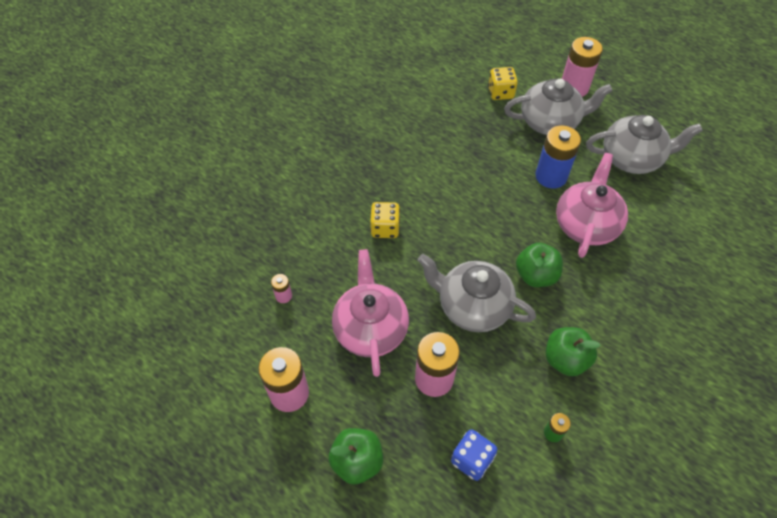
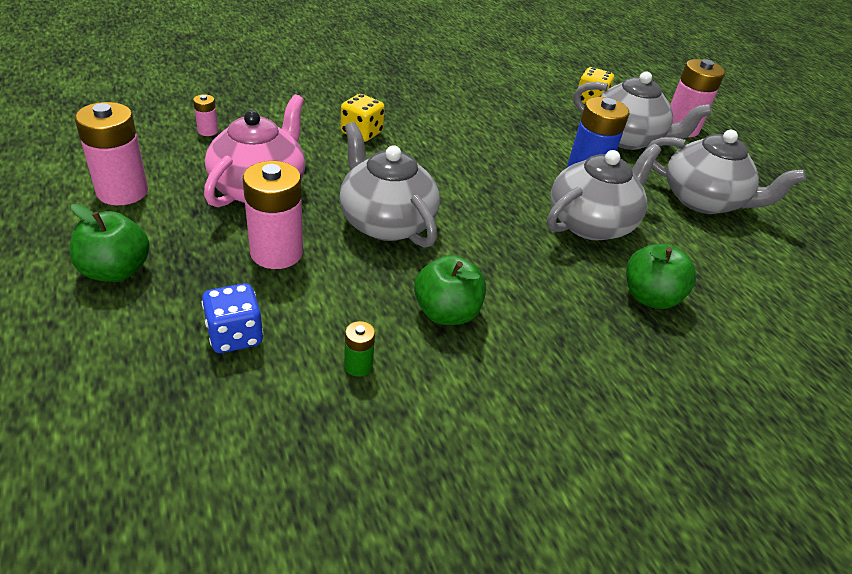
camera: 25 degrees right, 15 degrees down
green apple [516,243,563,287] -> green apple moved to [626,244,696,309]
pink teapot [556,153,628,258] -> grey teapot [547,144,661,240]

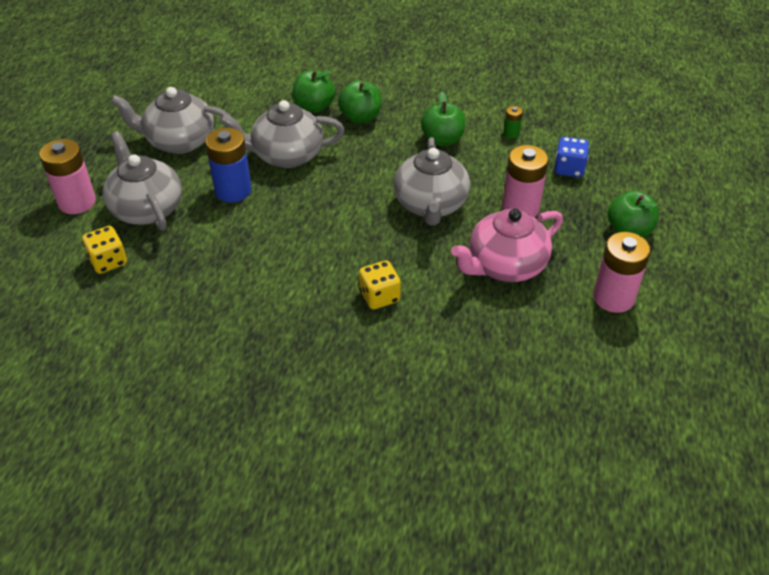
camera: 140 degrees left, 5 degrees up
pink battery [193,94,218,136] -> none
grey teapot [645,130,806,214] -> grey teapot turned 60 degrees counterclockwise [111,87,231,154]
none -> green apple [338,80,382,124]

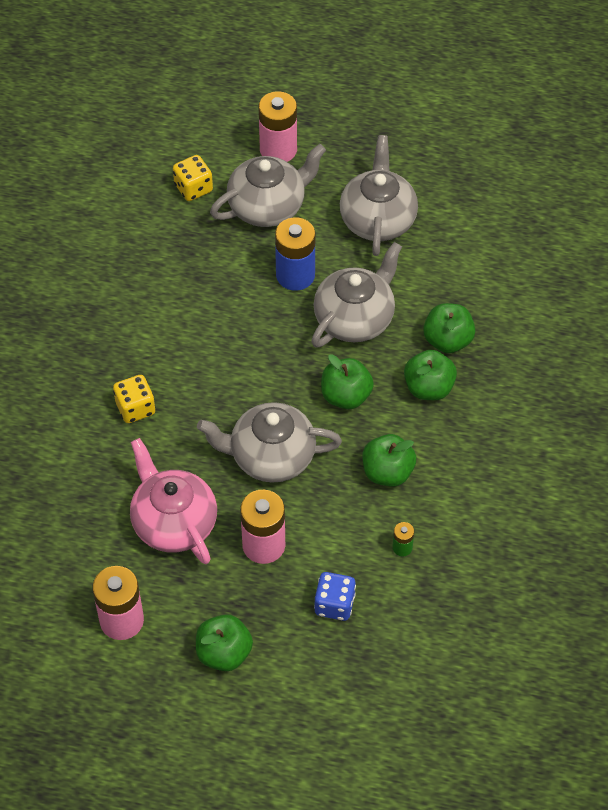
camera: 90 degrees right, 10 degrees up
grey teapot [220,100,345,168] -> grey teapot turned 45 degrees clockwise [311,242,402,348]
none -> green apple [321,354,374,409]

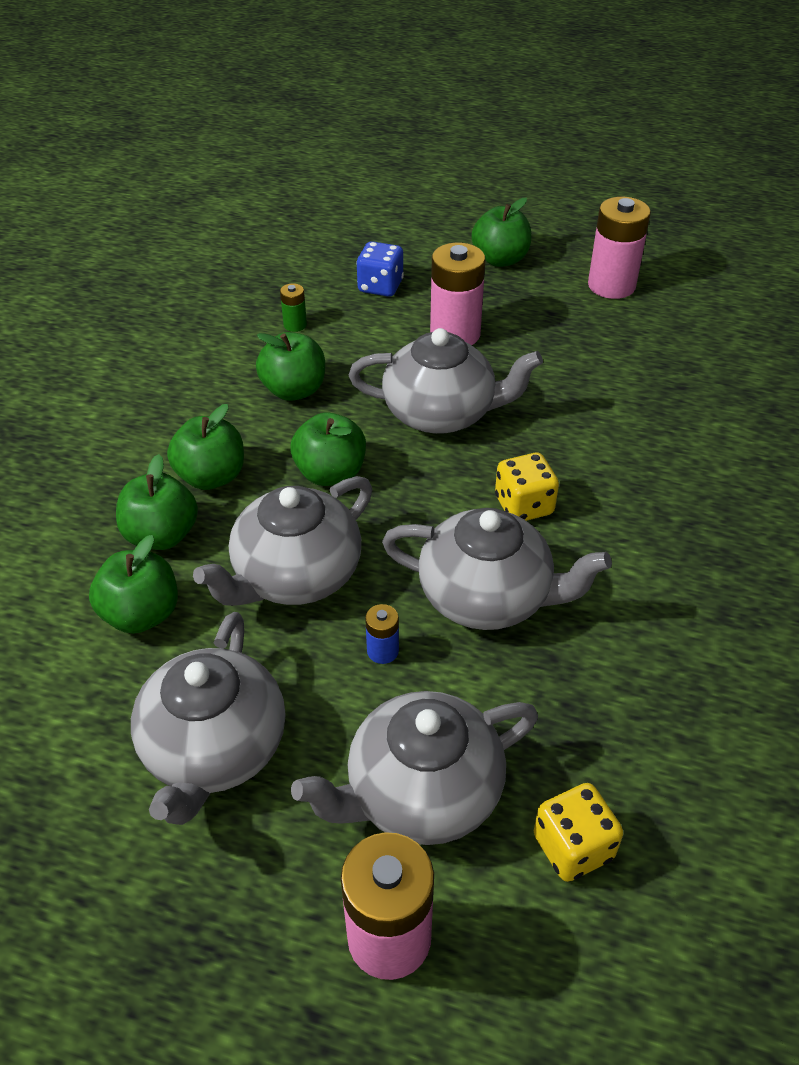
camera: 175 degrees left, 10 degrees down
yellow dice [113,375,155,423] -> yellow dice moved to [495,453,559,521]
pink teapot [130,438,217,564] -> none
blue battery [275,217,315,291] -> blue battery [365,604,399,664], size x0.47
none -> green apple [89,535,178,634]
none -> grey teapot [382,508,612,630]

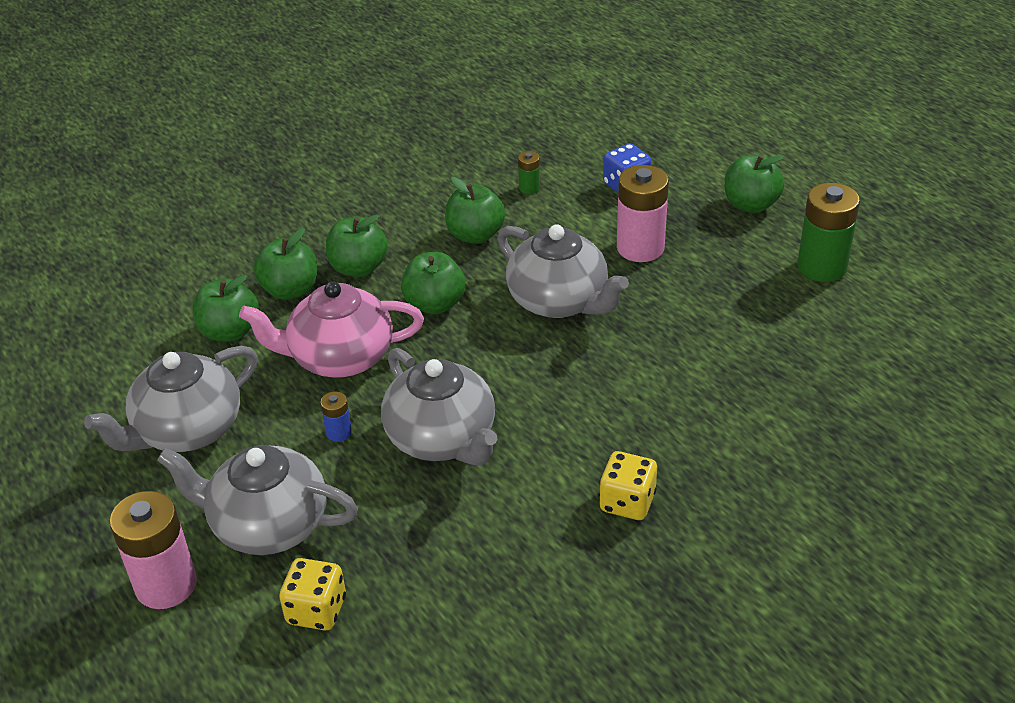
camera: 40 degrees right, 5 degrees down
grey teapot [193,476,372,606] -> pink teapot [239,281,424,378]
yellow dice [495,453,559,521] -> yellow dice moved to [599,451,657,520]
pink battery [588,197,651,299] -> green battery [797,183,860,282]

